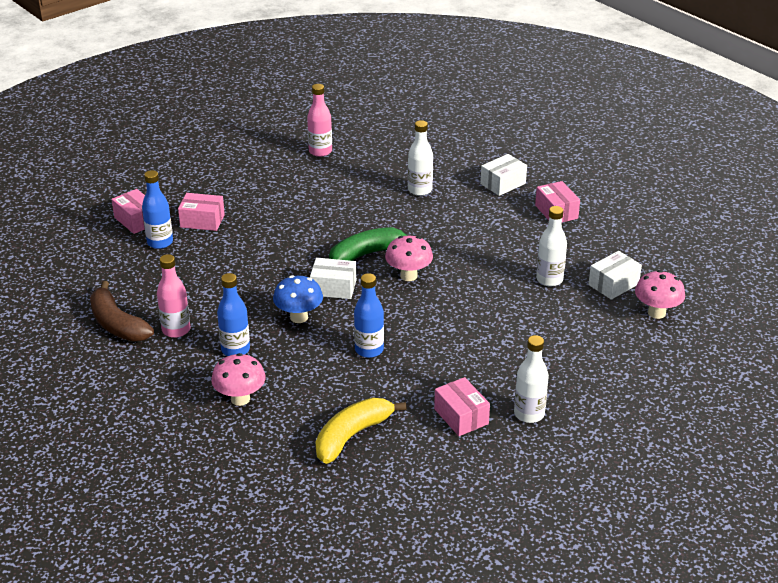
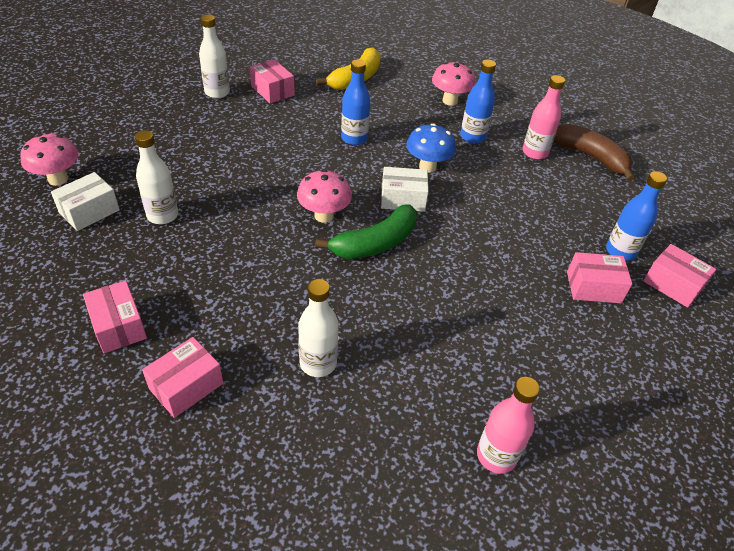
camera: 170 degrees right, 10 degrees up
white box [480,154,527,196] -> pink box [142,337,223,418]

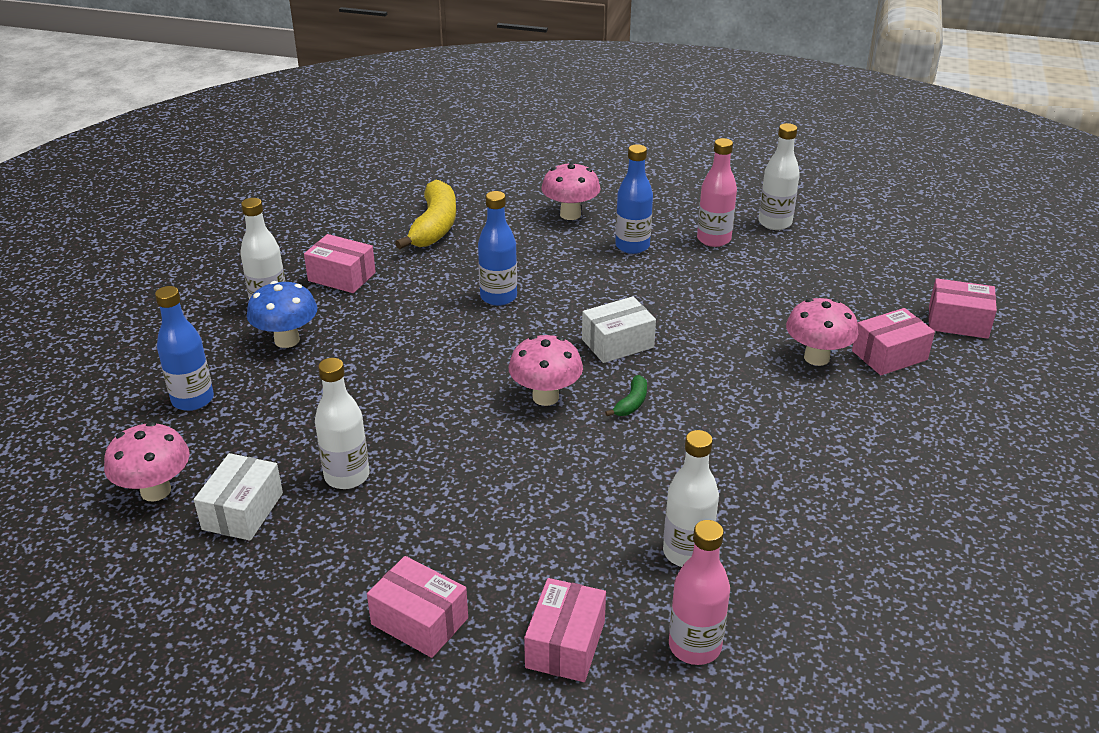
camera: 25 degrees left, 10 degrees down
green banana [315,204,417,259] -> green banana [605,375,647,416], size x0.46
blue mushroom [406,123,456,173] -> blue mushroom moved to [247,281,317,348]
pink bottle [477,377,540,474] -> pink bottle moved to [669,520,730,665]
brown banana [554,124,635,181] -> white bottle [759,123,800,230]
blue bottle [606,171,667,261] -> blue bottle moved to [155,286,214,411]
none -> pink mushroom [786,298,858,366]

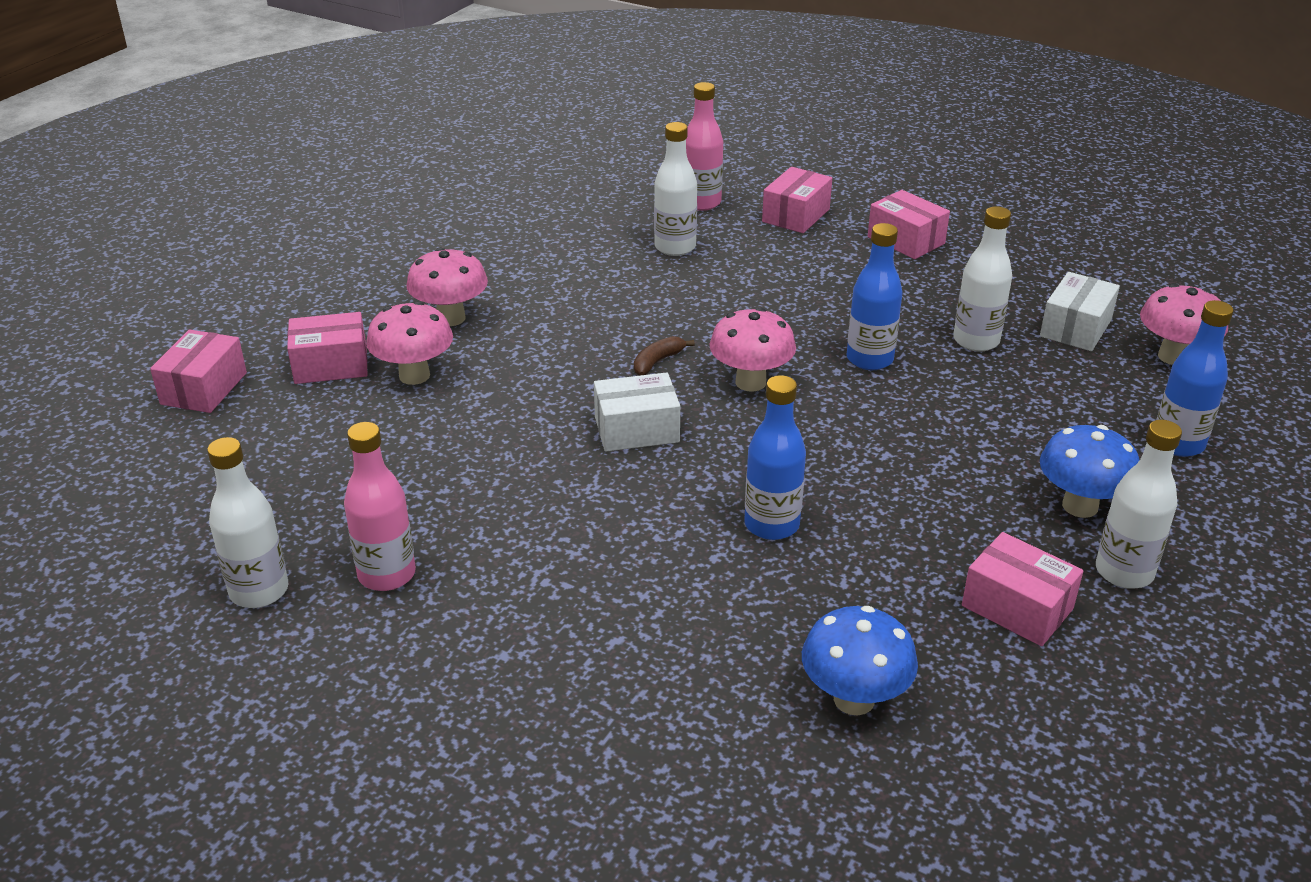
camera: 165 degrees left, 0 degrees up
yellow banana [395,180,456,249] -> blue mushroom [802,606,918,716]
pink mushroom [541,162,601,220] -> pink mushroom moved to [406,248,488,326]
green banana [605,375,647,416] -> brown banana [634,336,695,376]
blue bottle [615,144,653,254] -> blue bottle moved to [847,223,902,370]
pink box [929,278,997,339] -> pink box turned 75 degrees clockwise [150,330,247,413]

